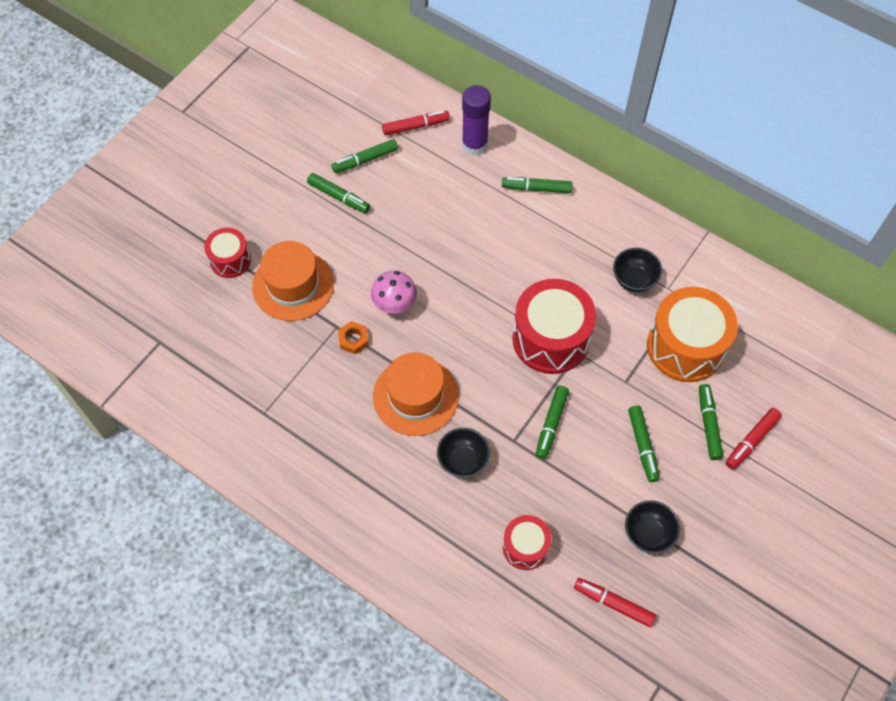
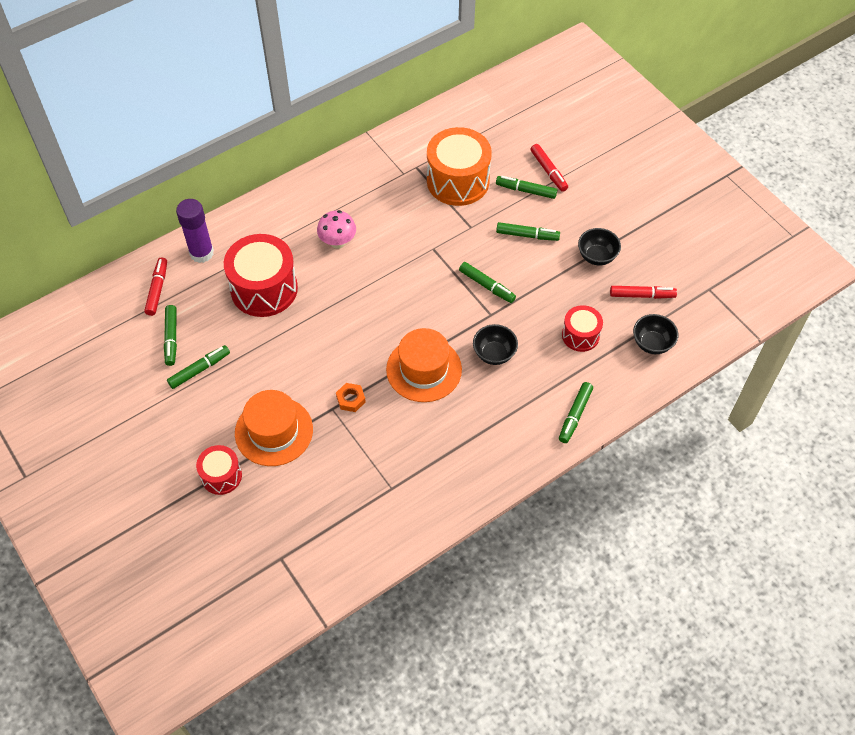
camera: 70 degrees left, 5 degrees down
pink mushroom [371,270,417,314] -> pink mushroom moved to [317,210,356,249]
green marker [502,177,573,193] -> green marker moved to [559,382,593,443]
red drum [512,279,596,374] -> red drum moved to [224,234,298,317]
red marker [574,578,656,627] -> red marker turned 135 degrees counterclockwise [610,286,677,299]
black bowl [613,248,662,292] -> black bowl moved to [633,314,678,354]

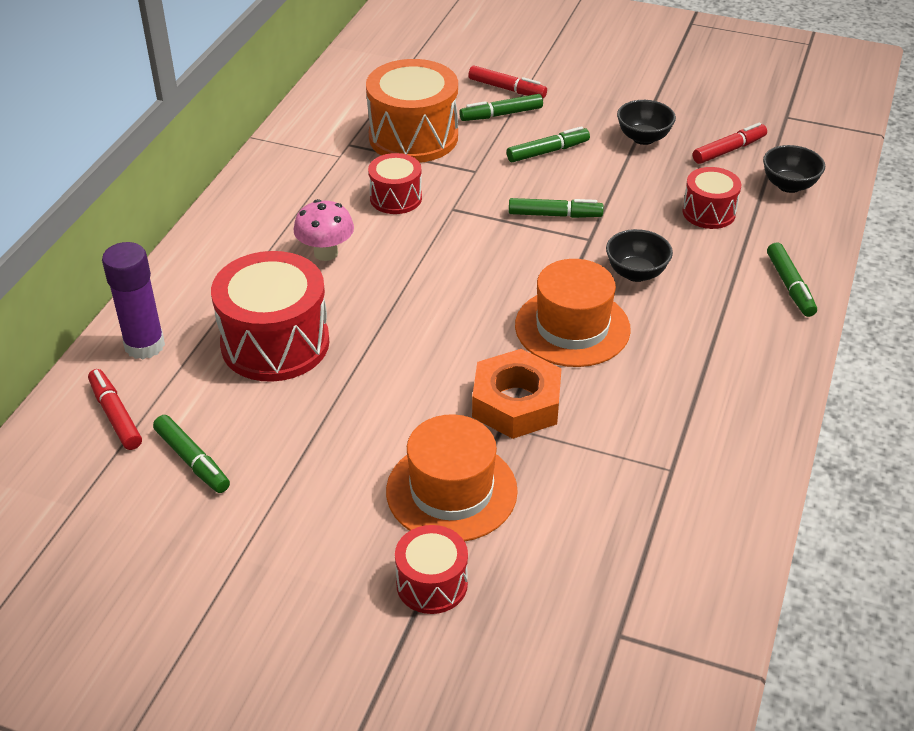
camera: 35 degrees left, 15 degrees down
green marker [167,345,230,389] -> none
orange nut [336,383,366,412] -> orange nut [472,349,562,439], size x2.03
none -> red drum [368,153,422,214]

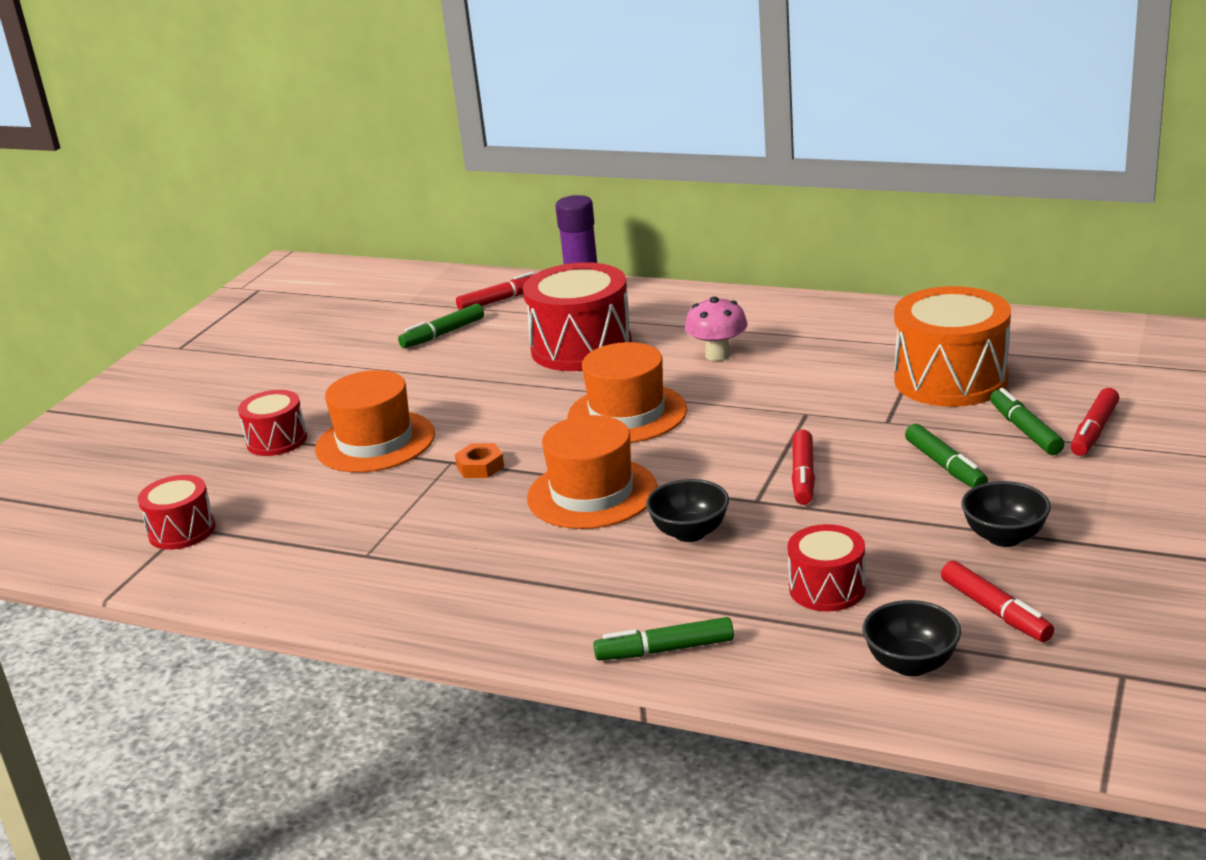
camera: 95 degrees right, 15 degrees down
red drum [368,153,422,214] -> red drum moved to [138,475,215,550]
orange nut [472,349,562,439] -> orange nut [455,443,504,478], size x0.49
green marker [509,198,604,218] -> red marker [792,430,815,505]
none -> orange hat [567,342,687,443]

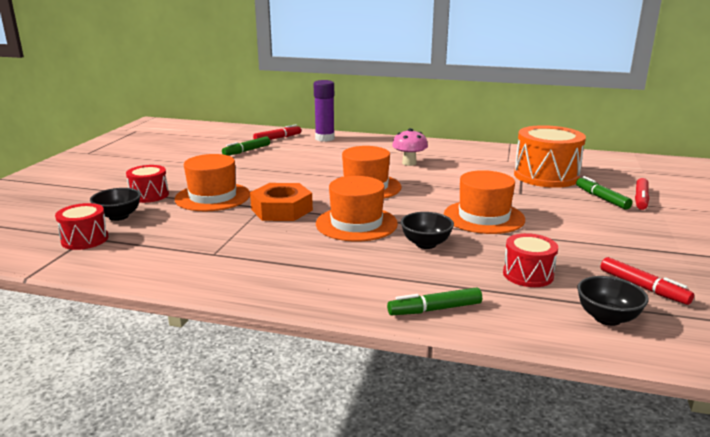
camera: 10 degrees left, 5 degrees down
orange nut [455,443,504,478] -> orange nut [250,183,313,221], size x2.03
red drum [523,262,632,371] -> none
red marker [792,430,815,505] -> orange hat [444,170,525,234]
green marker [905,424,988,488] -> none
black bowl [961,481,1051,547] -> black bowl moved to [90,188,141,221]

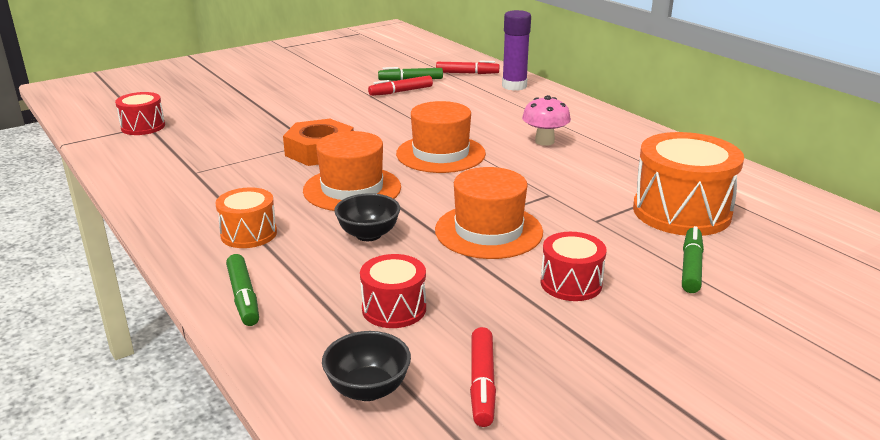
camera: 40 degrees right, 5 degrees up
black bowl [90,188,141,221] -> none
red drum [126,165,169,203] -> red drum moved to [541,232,607,301]
orange hat [174,154,250,211] -> none
green marker [387,287,482,315] -> green marker turned 135 degrees counterclockwise [226,254,259,326]
red marker [635,178,649,210] -> red marker moved to [368,75,433,96]
none -> orange drum [215,187,277,248]

